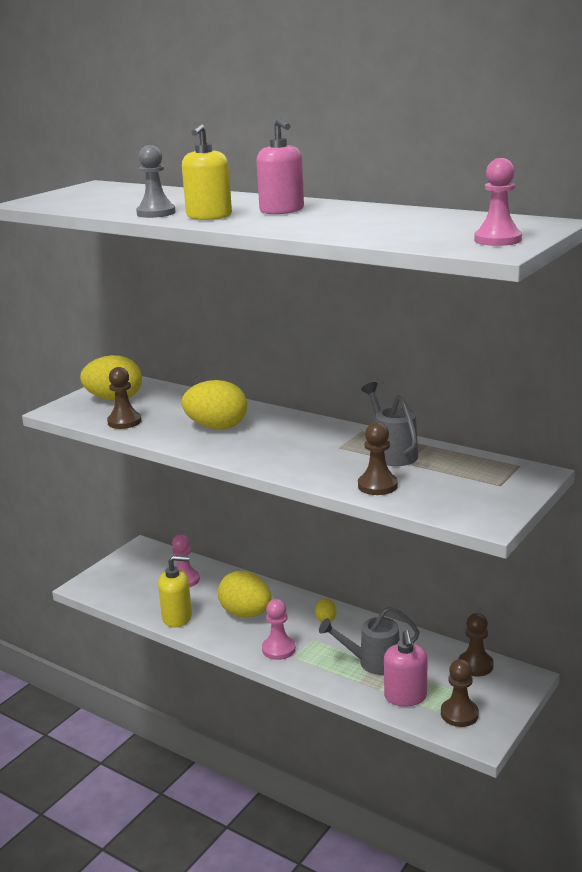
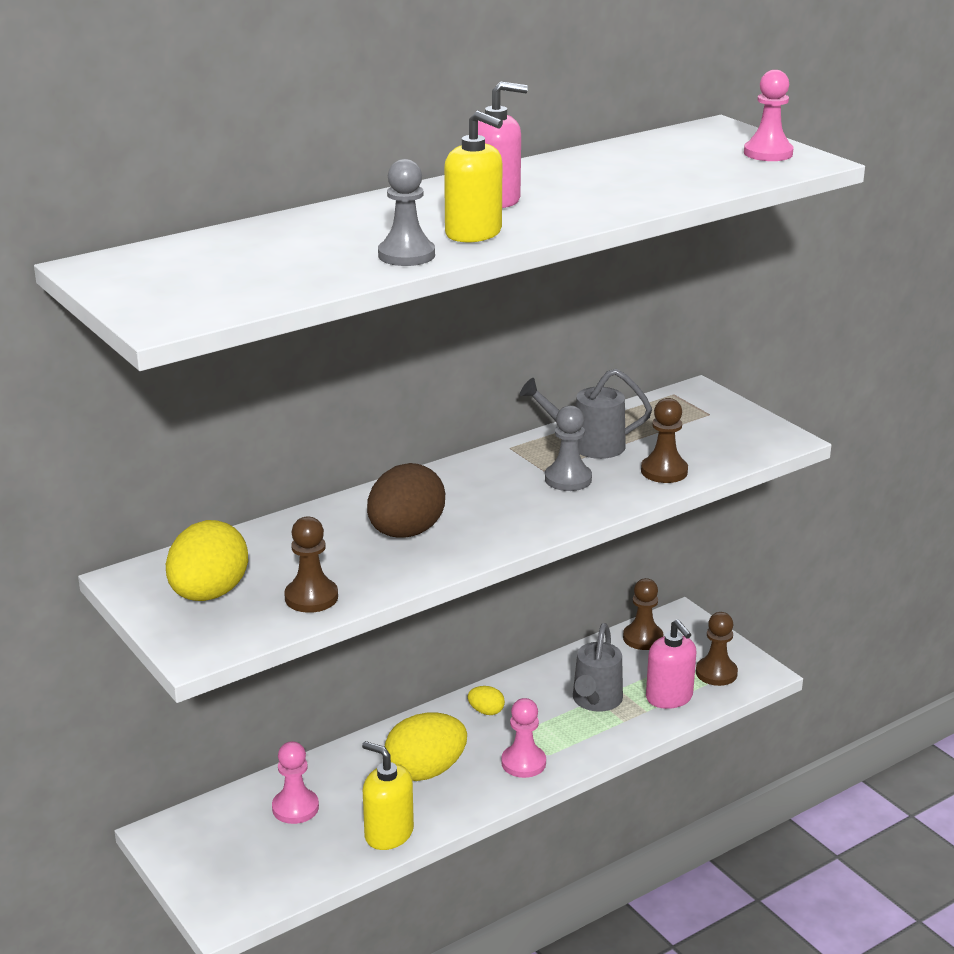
camera: 70 degrees left, 5 degrees up
yellow soap dispenser [158,555,192,627] -> yellow soap dispenser turned 75 degrees counterclockwise [362,741,414,850]
yellow egg [182,380,247,429] -> brown egg [367,463,445,538]
pink soap dispenser [384,630,427,706] -> pink soap dispenser turned 45 degrees clockwise [646,619,697,709]
none -> grey pawn [545,405,592,491]

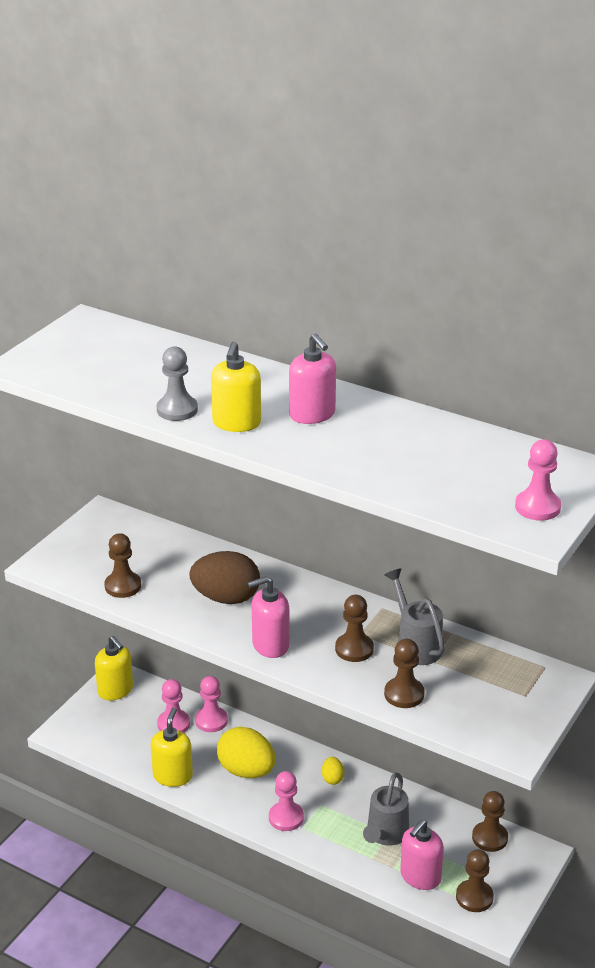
camera: 65 degrees right, 5 degrees up
yellow egg [166,520,248,601] -> none
grey pawn [545,405,592,491] -> brown pawn [335,595,374,662]
grey watering can [573,623,623,712] -> grey watering can turned 60 degrees counterclockwise [363,772,409,846]
none -> yellow soap dispenser [95,636,133,700]
none -> pink pawn [195,676,228,732]
none -> pink soap dispenser [248,576,290,658]

